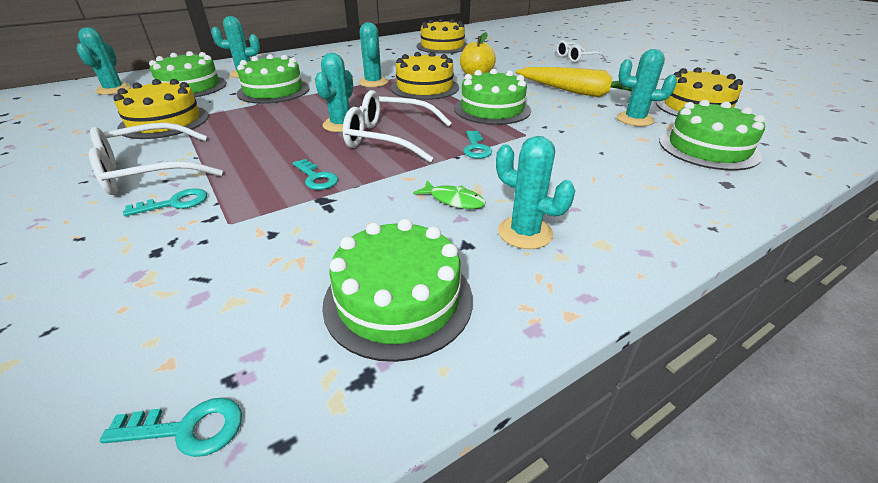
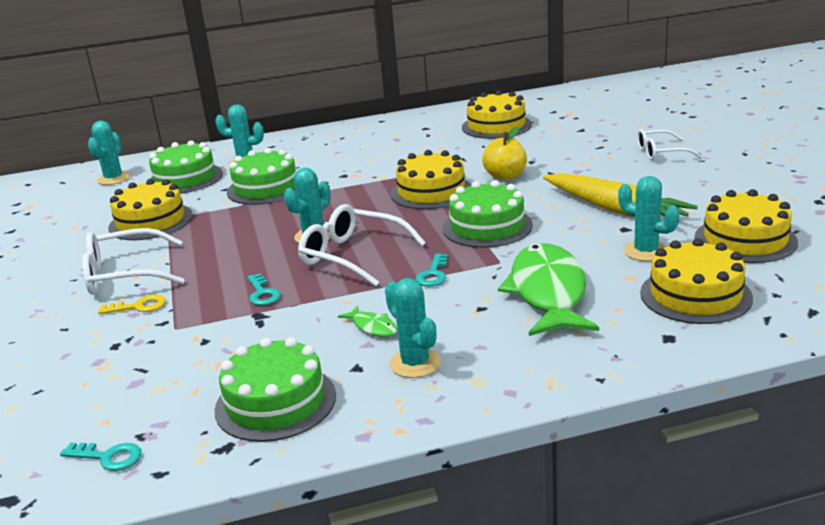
camera: 20 degrees right, 10 degrees down
turquoise key [123,188,207,216] -> yellow key [98,295,166,314]
turquoise cactus [359,22,388,87] -> none
green cake [659,100,765,170] -> yellow cake [640,238,753,324]
none -> green fish [498,243,599,336]

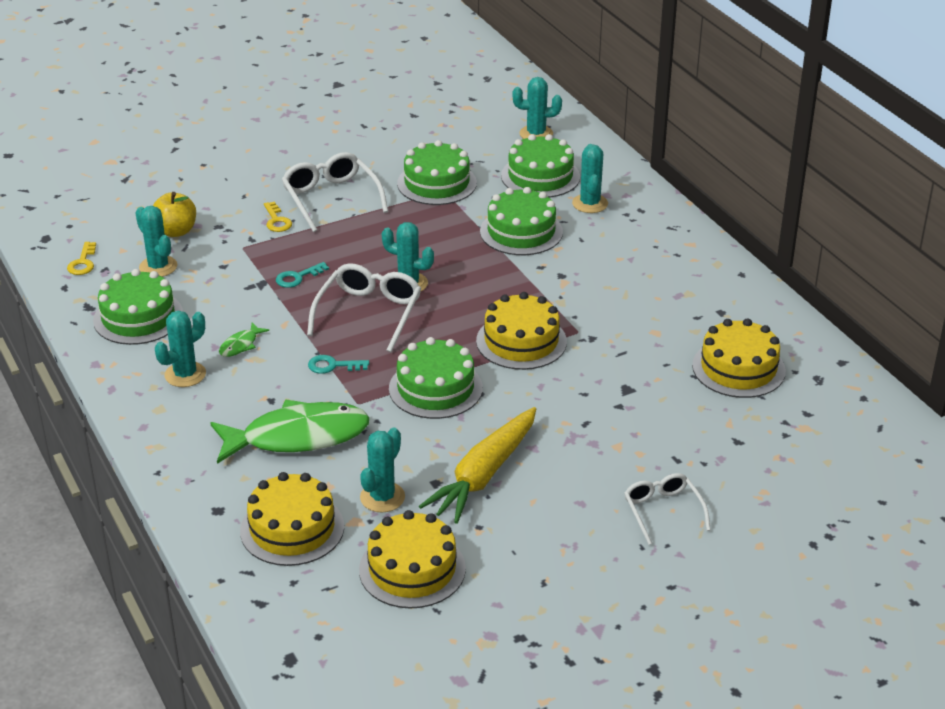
camera: 75 degrees right, 10 degrees up
turquoise key [60,443,142,471] -> yellow key [67,242,96,275]
yellow cake [108,179,193,240] -> green cake [397,140,477,205]
yellow apple [482,126,527,180] -> yellow apple moved to [153,192,196,237]
none -> turquoise cactus [135,206,177,277]

